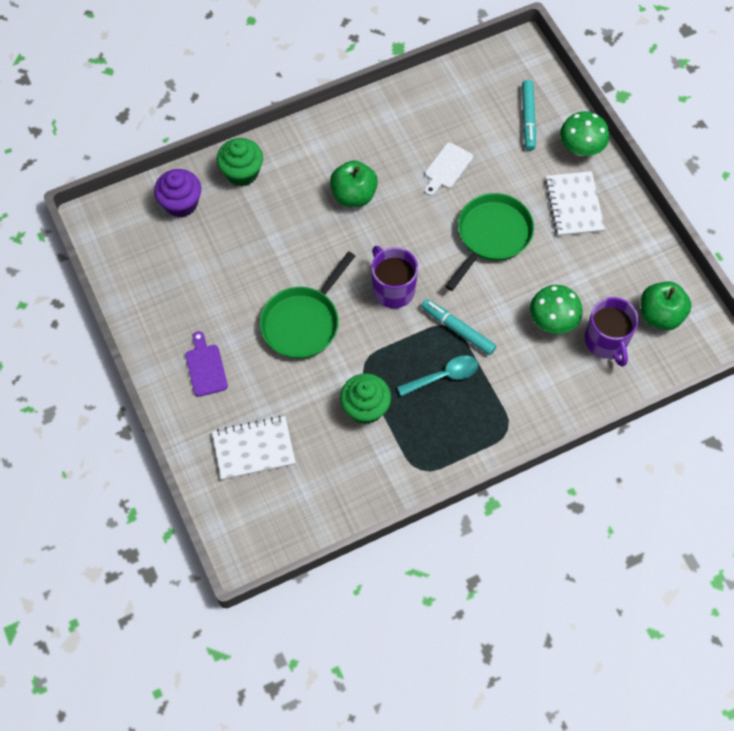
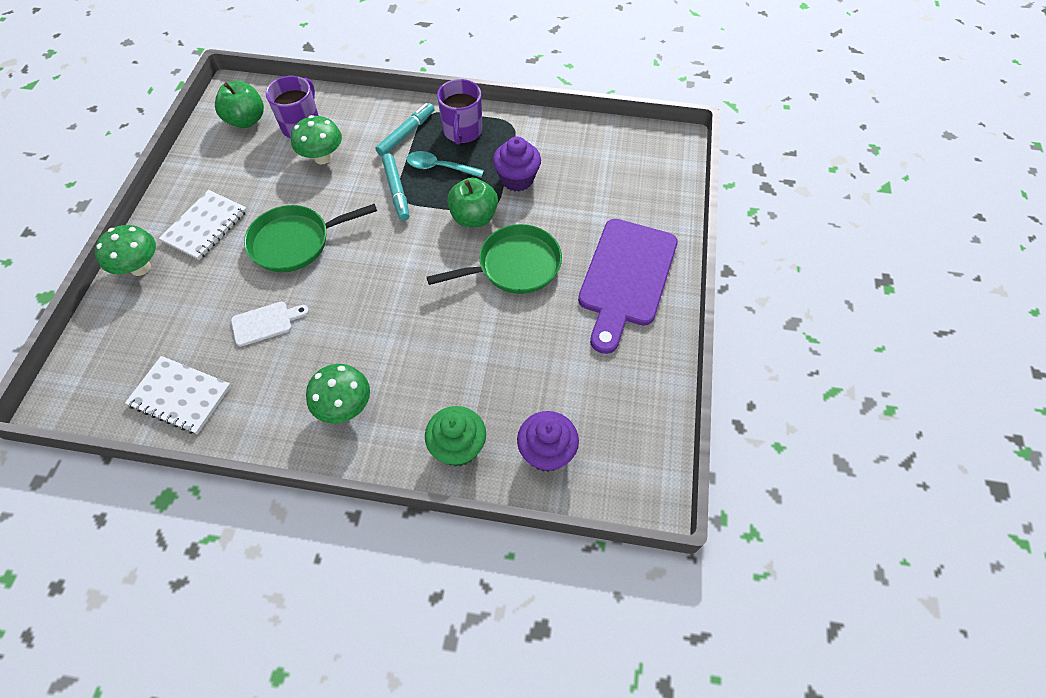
camera: 145 degrees left, 5 degrees down
purple cutting board [186,331,228,397] -> purple cutting board [578,219,678,354], size x2.18
white notebook [212,416,296,480] -> white notebook moved to [125,356,231,434]
green apple [330,160,378,207] -> green apple moved to [447,177,498,227]
green cupcake [340,373,391,424] -> purple cupcake [493,137,541,191]
purple mug [372,246,418,308] -> purple mug moved to [437,79,482,145]
turquoise marker [522,80,536,151] -> turquoise marker moved to [375,103,434,157]
none -> green mushroom [306,364,370,424]

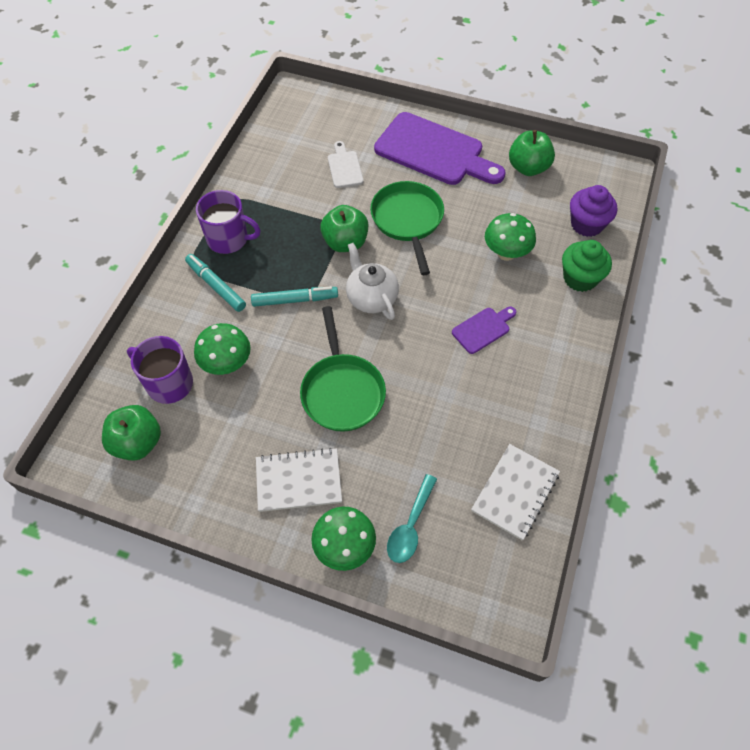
camera: 80 degrees left, 0 degrees up
white notebook [159,190,247,260] -> white notebook turned 45 degrees counterclockwise [256,448,342,512]
white cutting board [231,302,309,346] -> white cutting board moved to [328,141,363,188]
green mushroom [306,364,370,424] -> green mushroom moved to [485,213,536,261]
turquoise spoon [406,151,484,178] -> turquoise spoon moved to [387,474,437,563]
purple cupcake [493,137,541,191] -> none
none -> white teapot [346,243,399,320]
none -> purple cutting board [452,307,516,354]
none -> green apple [509,130,555,176]

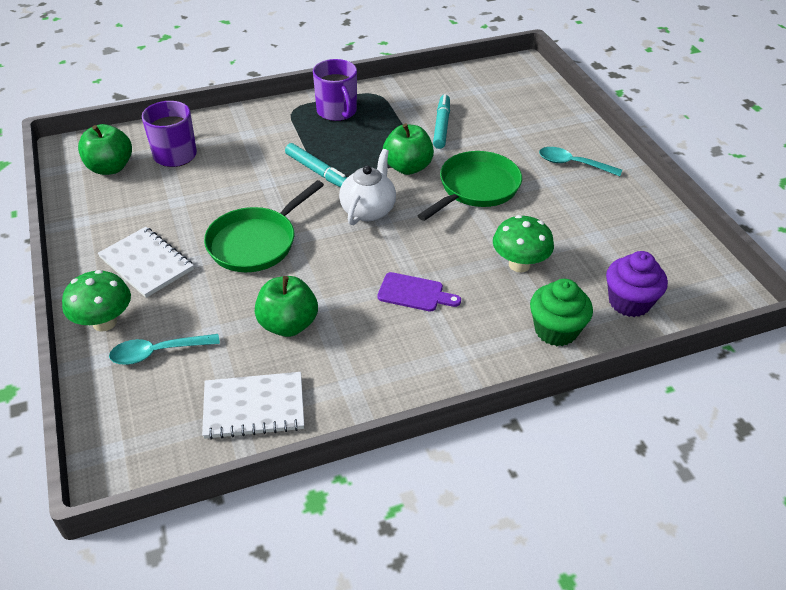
camera: 50 degrees right, 15 degrees down
turquoise marker [185,254,246,312] -> turquoise marker moved to [433,94,450,149]
green mushroom [194,323,251,375] -> none
white cutting board [328,141,363,188] -> none
purple cutting board [374,112,506,185] -> turquoise spoon [539,147,622,176]
green apple [509,130,555,176] -> green apple moved to [255,276,318,337]

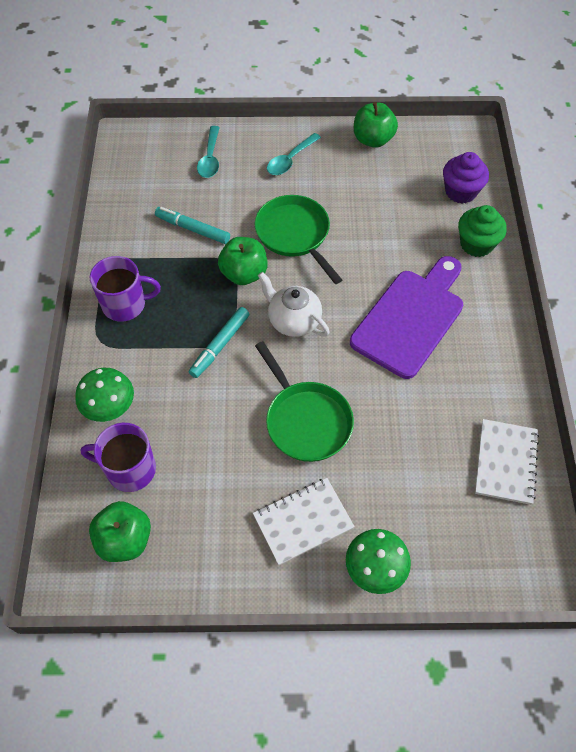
camera: 70 degrees left, 15 degrees up
turquoise spoon [109,334,220,365] -> turquoise spoon moved to [197,126,220,178]
green apple [255,276,318,337] -> green apple moved to [354,102,398,148]
turquoise marker [285,143,347,188] -> turquoise marker turned 150 degrees clockwise [189,307,249,378]
purple cutting board [377,272,461,311] -> purple cutting board [350,256,463,379], size x2.18
green mushroom [493,215,554,272] -> green mushroom moved to [75,368,134,422]

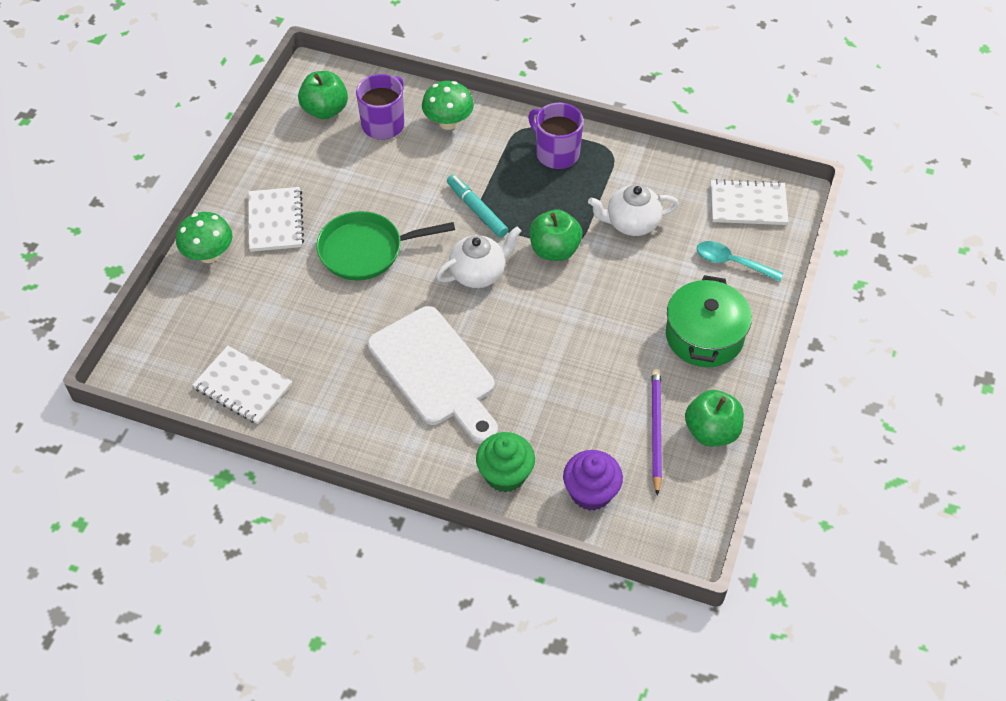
camera: 110 degrees right, 5 degrees down
purple mug [90,256,161,322] -> purple mug turned 120 degrees clockwise [528,103,583,169]
turquoise marker [155,207,230,244] -> white teapot [588,185,679,236]
green pan [254,195,342,284] -> none
turquoise spoon [267,133,321,175] -> green pot [666,275,752,367]
purple cutting board [350,256,463,379] -> white cutting board [368,306,498,444]
none -> purple pencil [651,369,662,496]
none -> white notebook [711,179,788,225]

